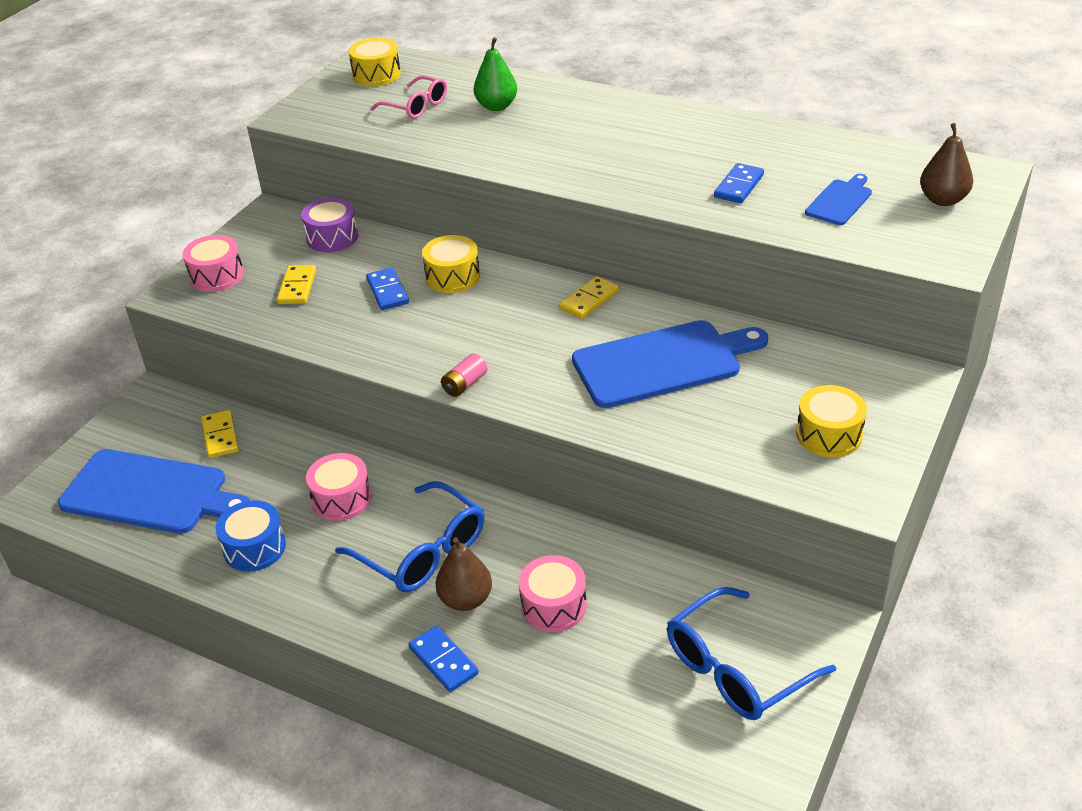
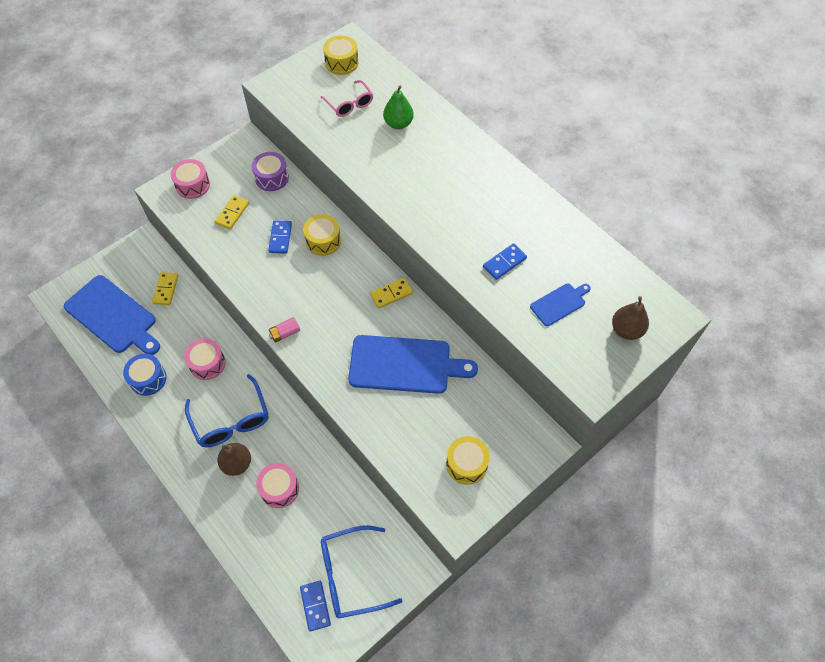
camera: 20 degrees right, 20 degrees up
blue domino [409,626,479,692] -> blue domino moved to [300,581,331,632]

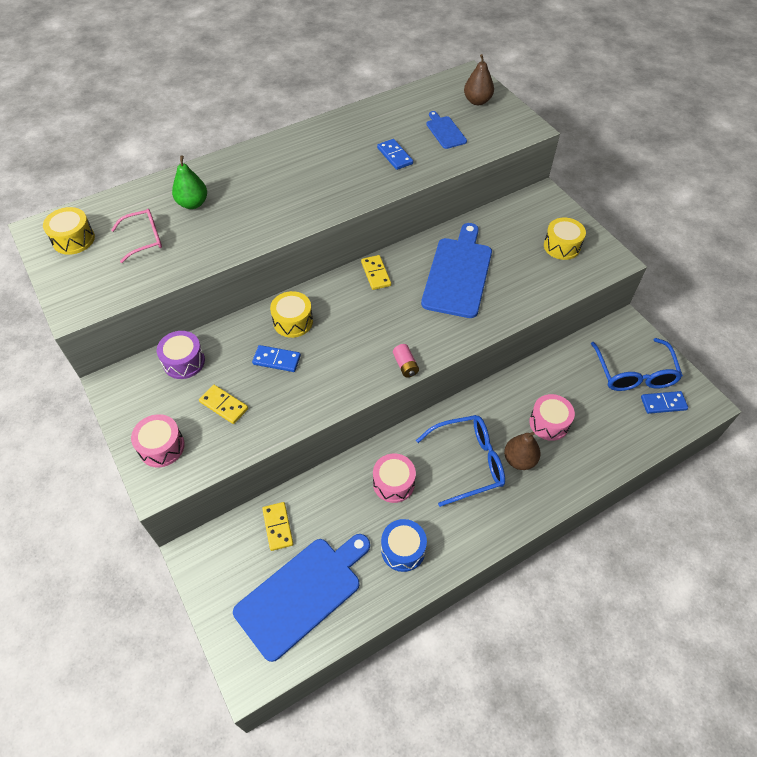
camera: 80 degrees left, 5 degrees down
yellow domino [152,272,178,305] -> yellow domino turned 60 degrees clockwise [262,502,293,551]

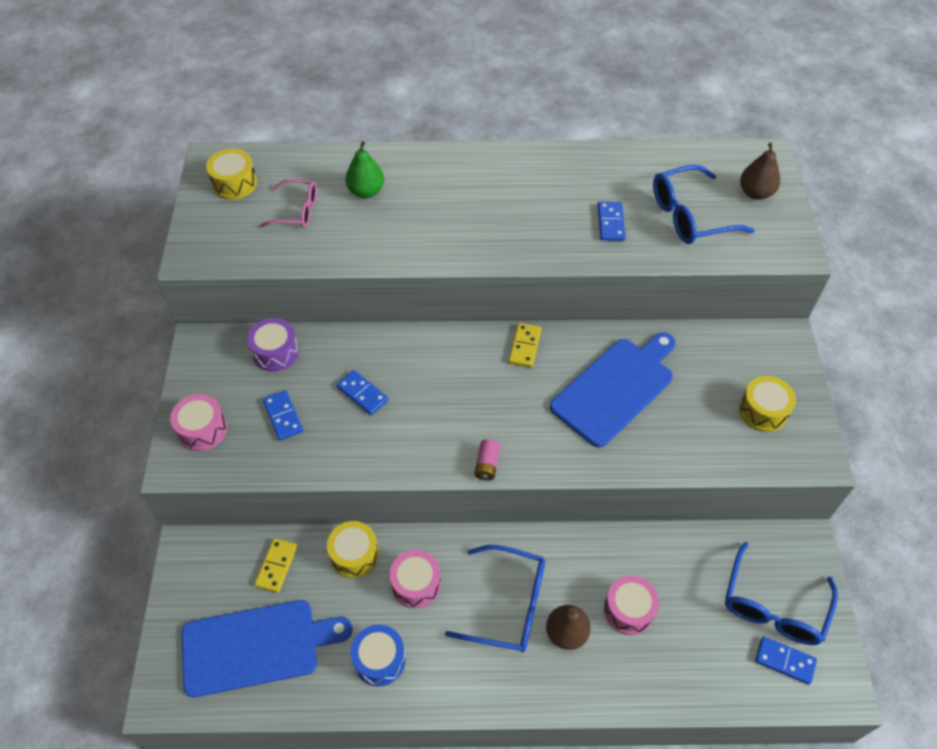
camera: 30 degrees right, 0 degrees up
yellow domino [199,385,248,424] -> blue domino [263,390,303,440]
yellow drum [270,291,313,338] -> yellow drum moved to [327,521,379,578]
blue cutting board [426,111,467,149] -> blue glasses [653,165,755,244]

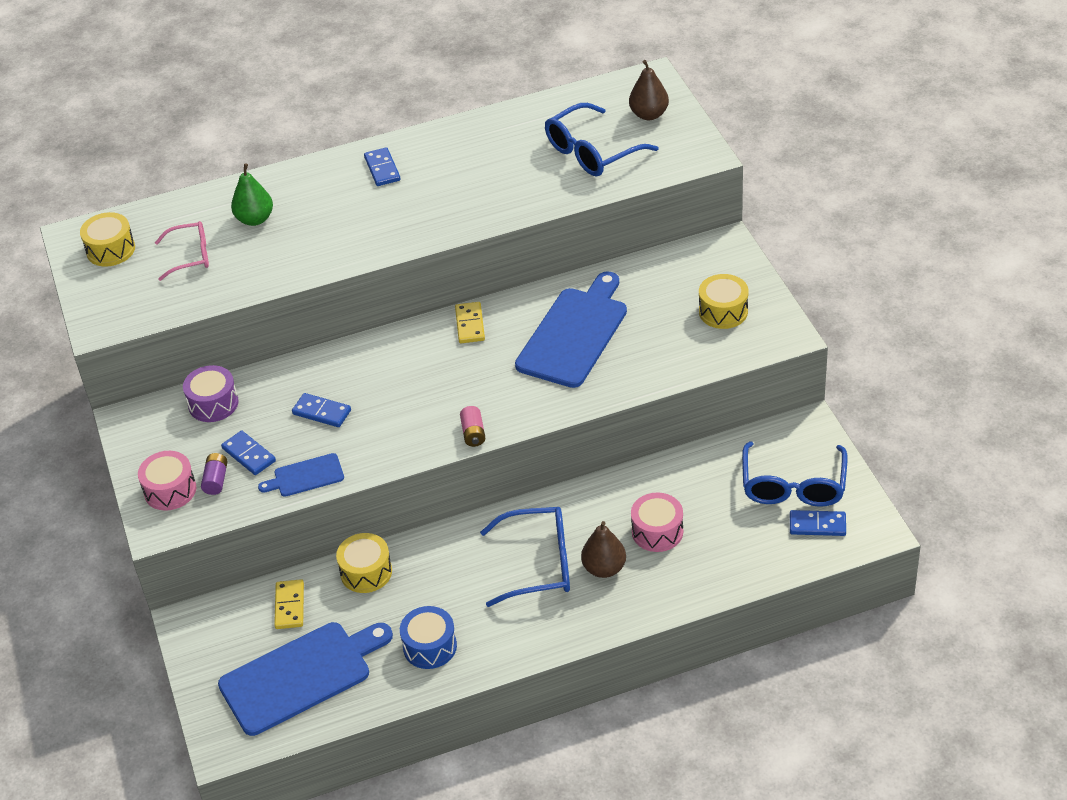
camera: 15 degrees left, 10 degrees down
pink drum [390,550,441,608] -> none
blue domino [598,201,626,241] -> blue domino moved to [364,147,401,186]
none -> purple battery [201,453,228,495]
none -> blue cutting board [258,453,344,497]

